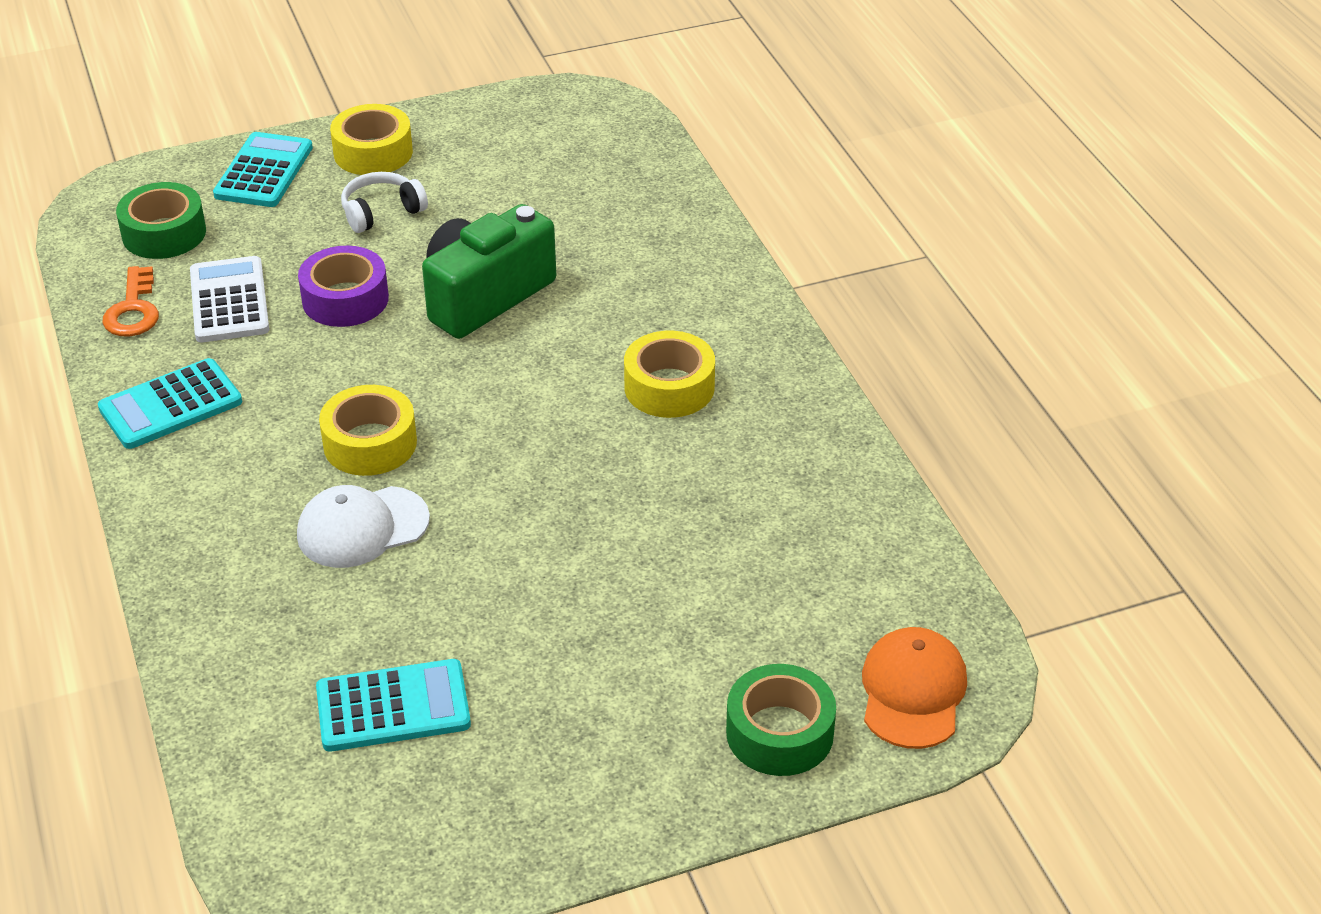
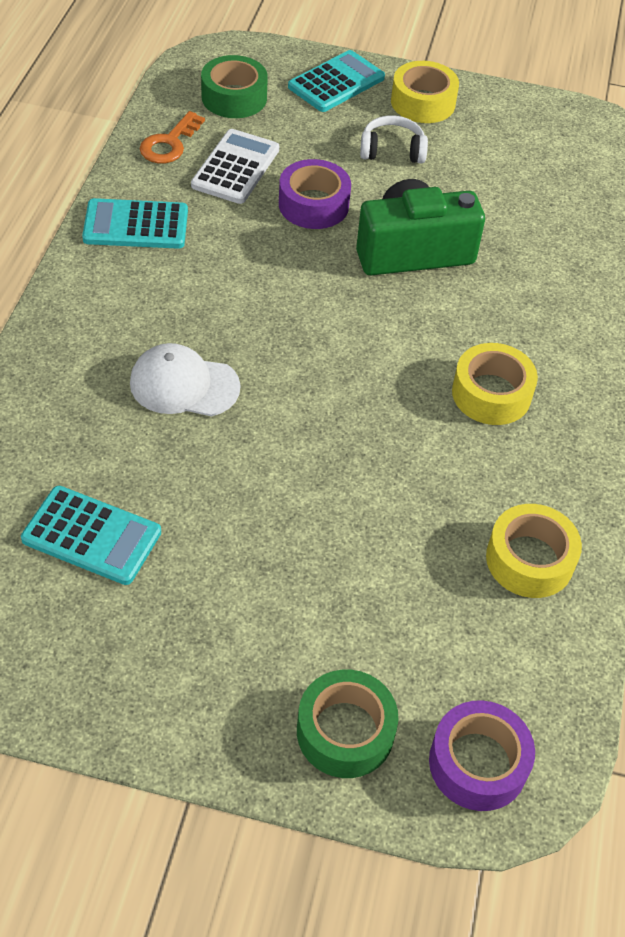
camera: 30 degrees right, 10 degrees up
yellow tape [319,385,417,476] -> yellow tape moved to [486,504,582,598]
orange cap [862,627,967,749] -> purple tape [429,700,535,811]

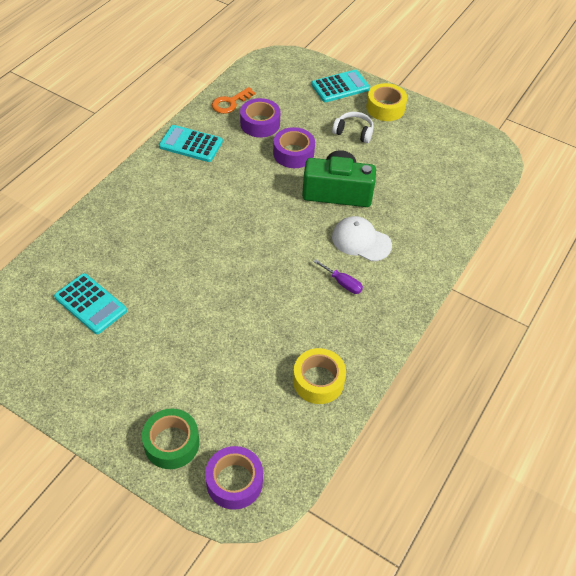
camera: 20 degrees right, 0 degrees up
white cap [130,343,240,417] -> white cap moved to [332,216,392,261]
white calculator [191,129,279,204] -> purple tape [240,98,280,137]
green tape [201,55,268,118] -> none
yellow tape [452,343,538,425] -> purple screwdriver [314,260,363,294]

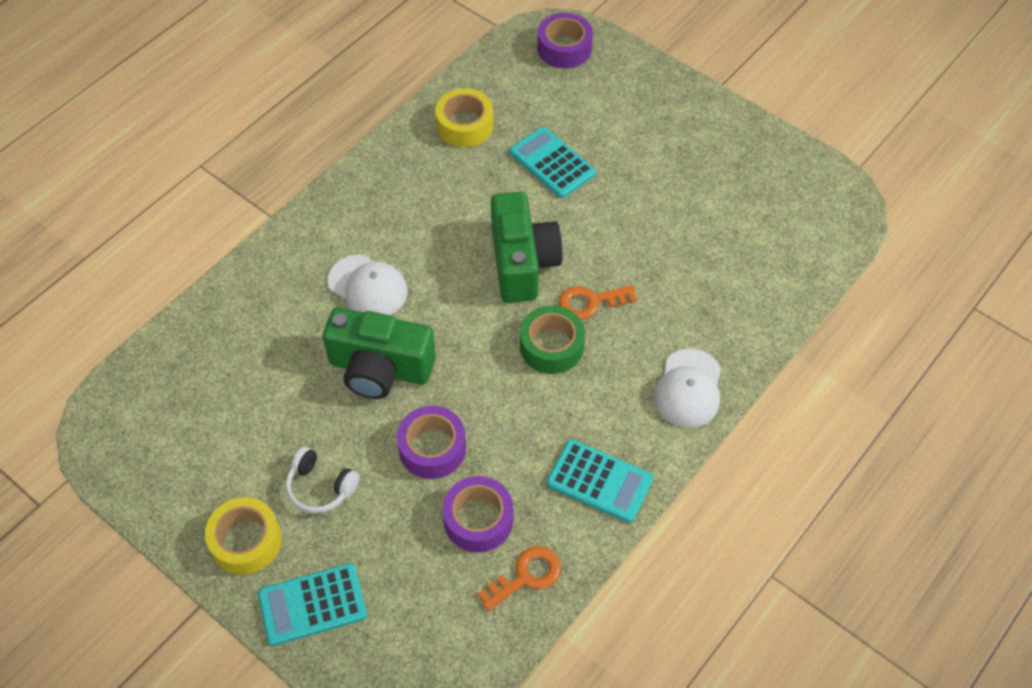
camera: 170 degrees left, 5 degrees up
turquoise calculator [54,273,127,334] -> turquoise calculator moved to [510,127,596,198]
green tape [142,409,199,469] -> green tape moved to [520,305,585,374]
purple screwdriver [314,260,363,294] -> none
none -> green camera [491,192,563,303]
none -> orange key [559,285,637,320]
none -> white cap [654,348,721,428]

